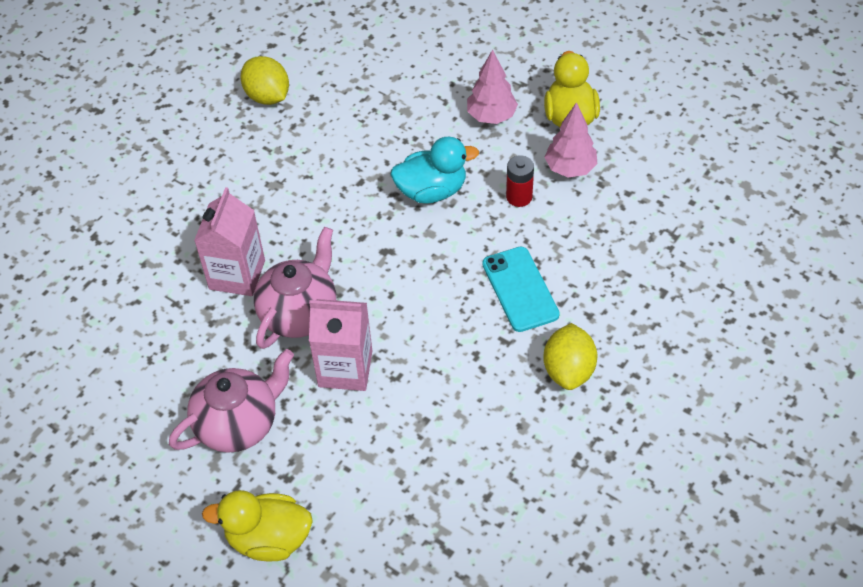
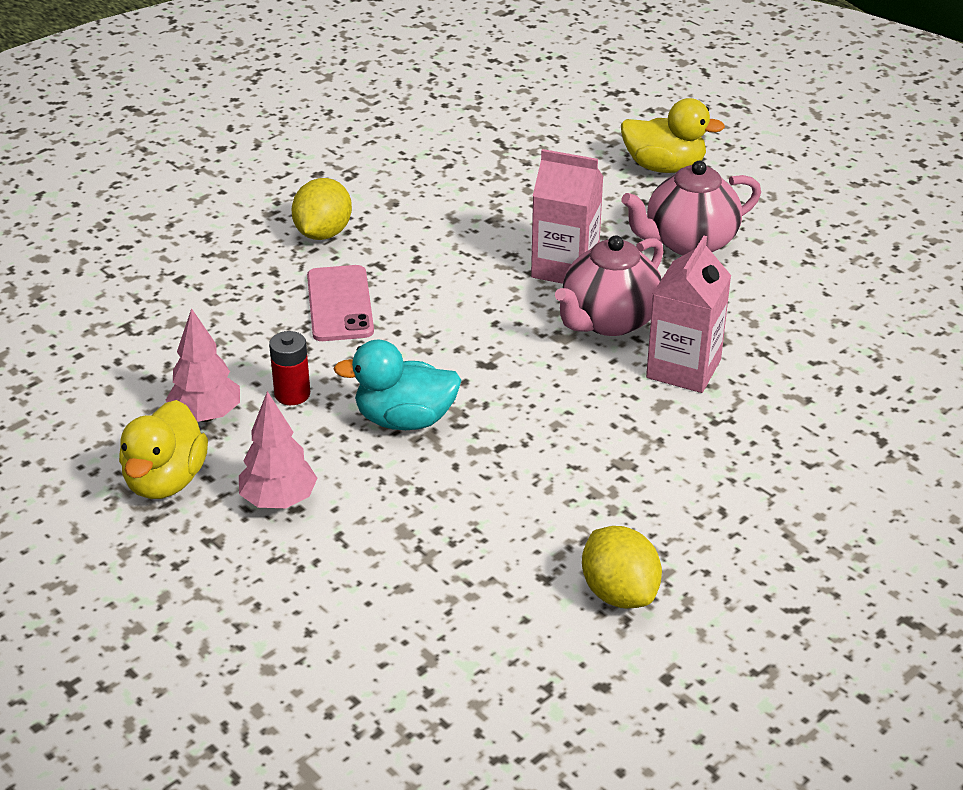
camera: 170 degrees left, 15 degrees down
turquoise phone [482,247,560,332] -> pink phone [307,265,374,341]

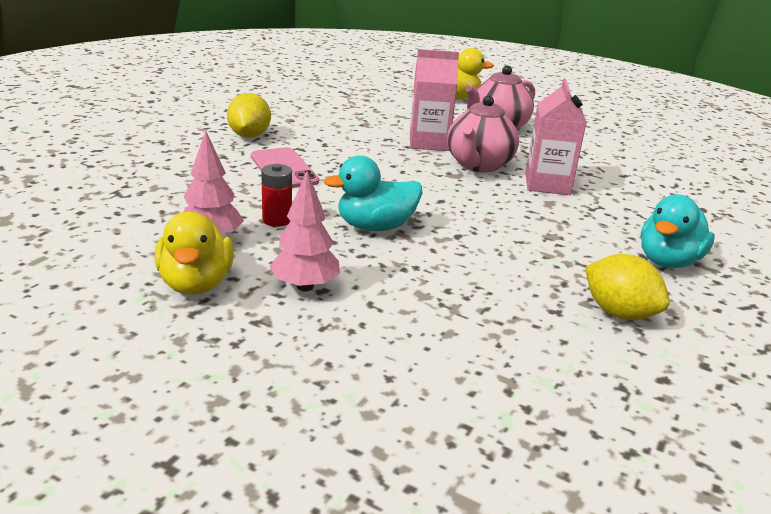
camera: 20 degrees left, 10 degrees down
none -> turquoise duck [641,194,715,268]

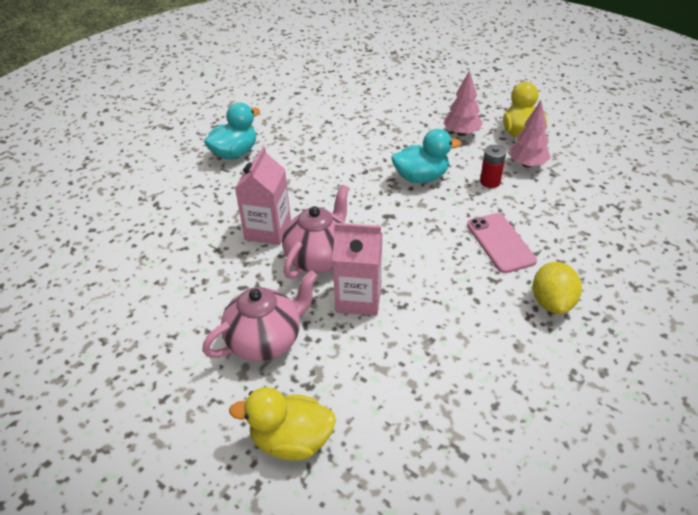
camera: 170 degrees left, 15 degrees up
yellow lemon [585,254,670,320] -> none

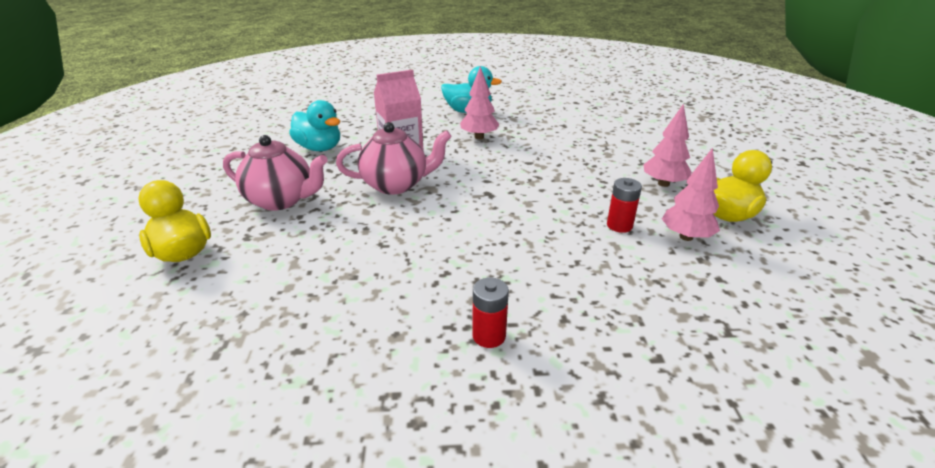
camera: 50 degrees right, 10 degrees down
pink carton [332,223,382,316] -> none
turquoise duck [392,129,461,183] -> turquoise duck moved to [289,100,340,151]
pink phone [467,213,537,273] -> none
yellow lemon [533,262,582,314] -> red battery [472,277,509,348]
none -> pink tree [460,66,500,139]

